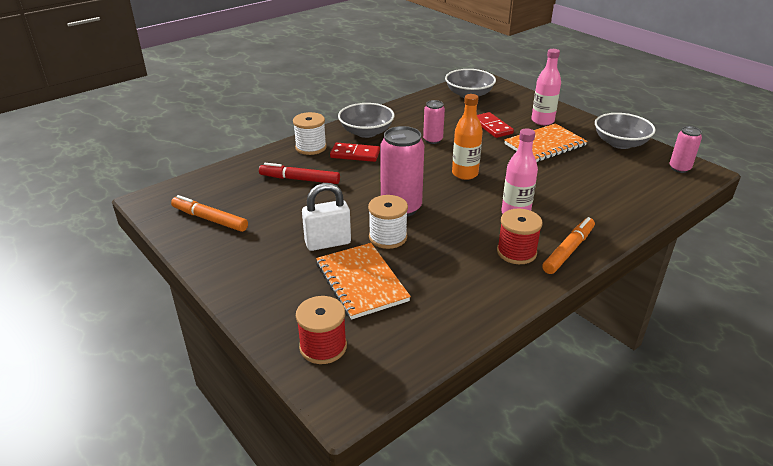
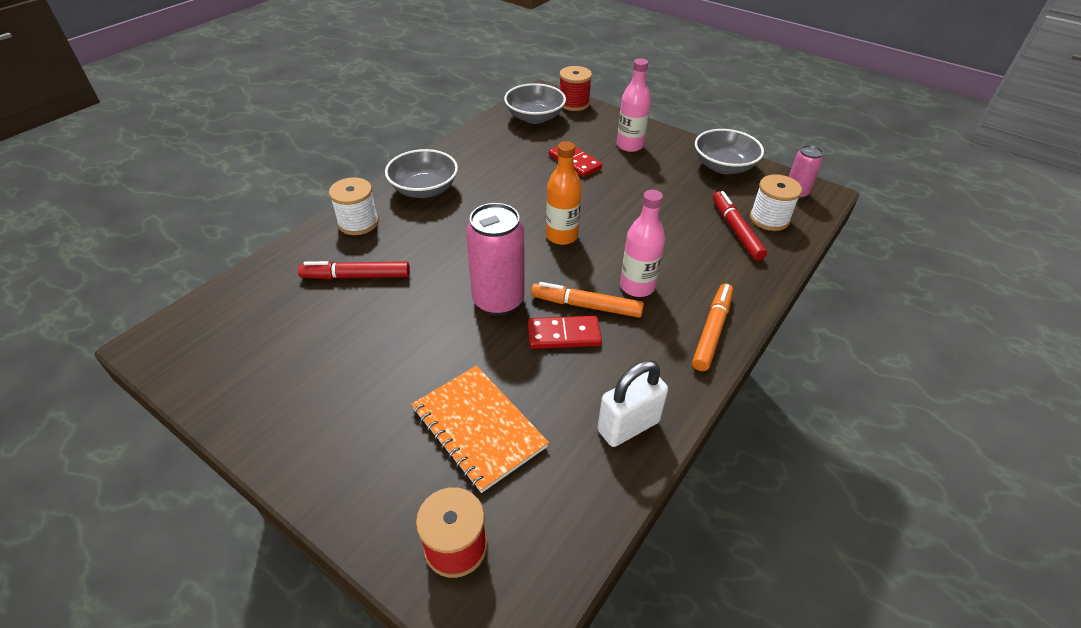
camera: 15 degrees left, 10 degrees up
orange marker [171,195,248,232] -> orange marker moved to [531,282,644,318]
white padlock [302,183,351,251] -> white padlock moved to [598,360,668,447]
red domino [330,143,380,162] -> red domino moved to [528,316,602,349]
white spool [368,195,408,249] -> white spool moved to [750,174,802,231]
pink can [423,100,445,144] -> none
red spool [497,209,543,264] -> red spool moved to [559,66,592,111]
orange notebook [504,123,587,162] -> none
none -> red marker [713,191,767,261]

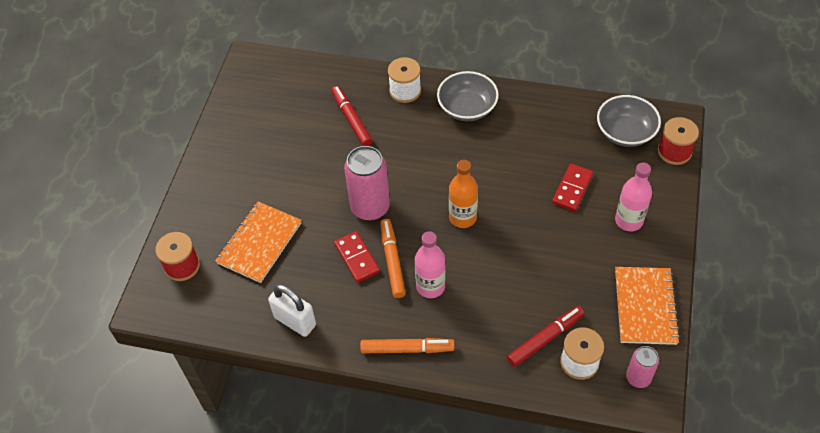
camera: 70 degrees right, 10 degrees up
grey bowl [695,129,764,174] -> orange notebook [615,267,680,345]

